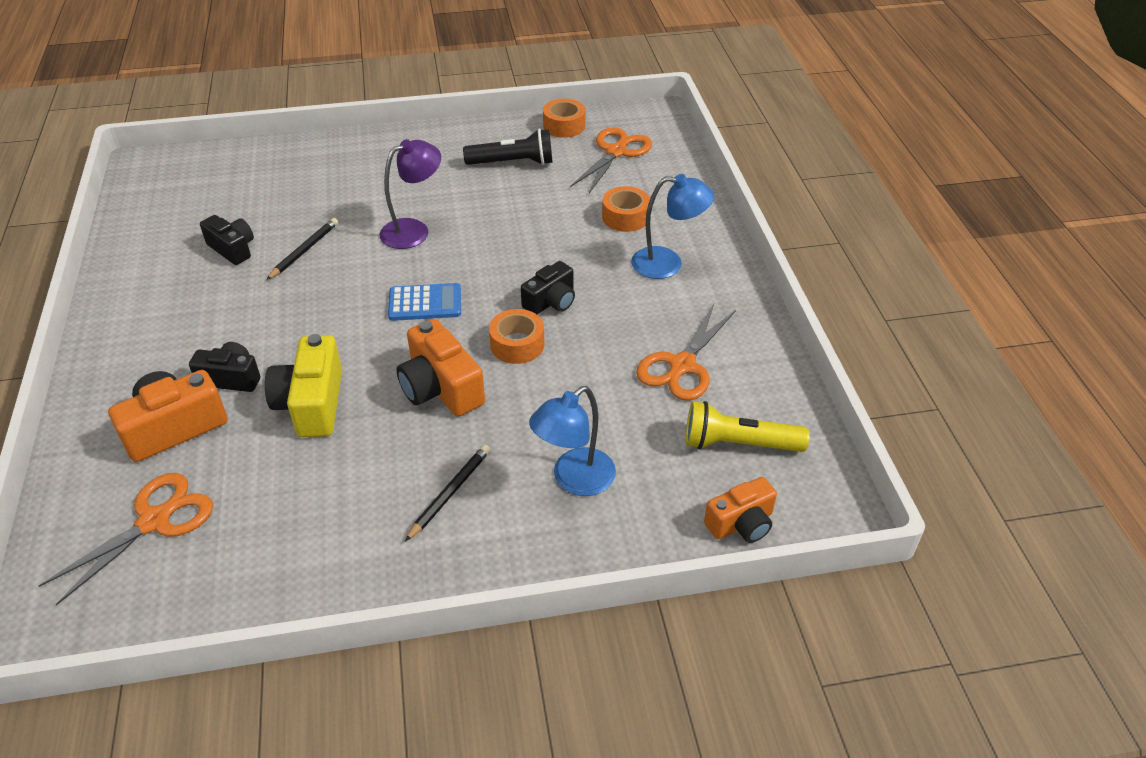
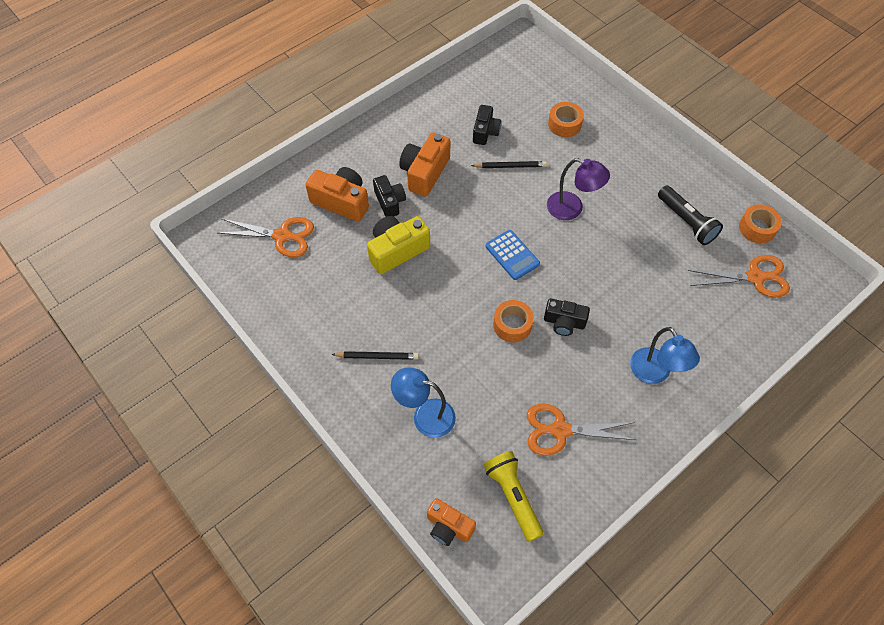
camera: 60 degrees right, 15 degrees up
orange camera [396,319,485,416] -> orange camera moved to [399,132,450,197]
orange tape [602,186,650,232] -> orange tape moved to [548,102,584,137]

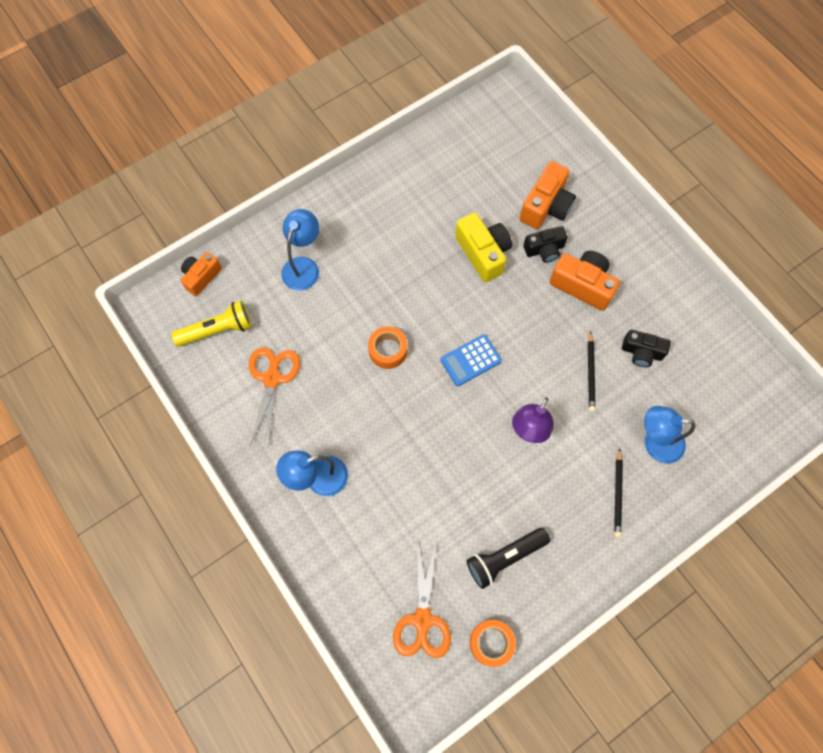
camera: 95 degrees right, 10 degrees up
orange scissors [219,217,314,257] -> none
black pencil [331,351,419,360] -> black pencil moved to [614,448,623,538]
black camera [544,299,590,336] -> none
orange tape [548,102,584,137] -> blue lamp [644,406,696,464]

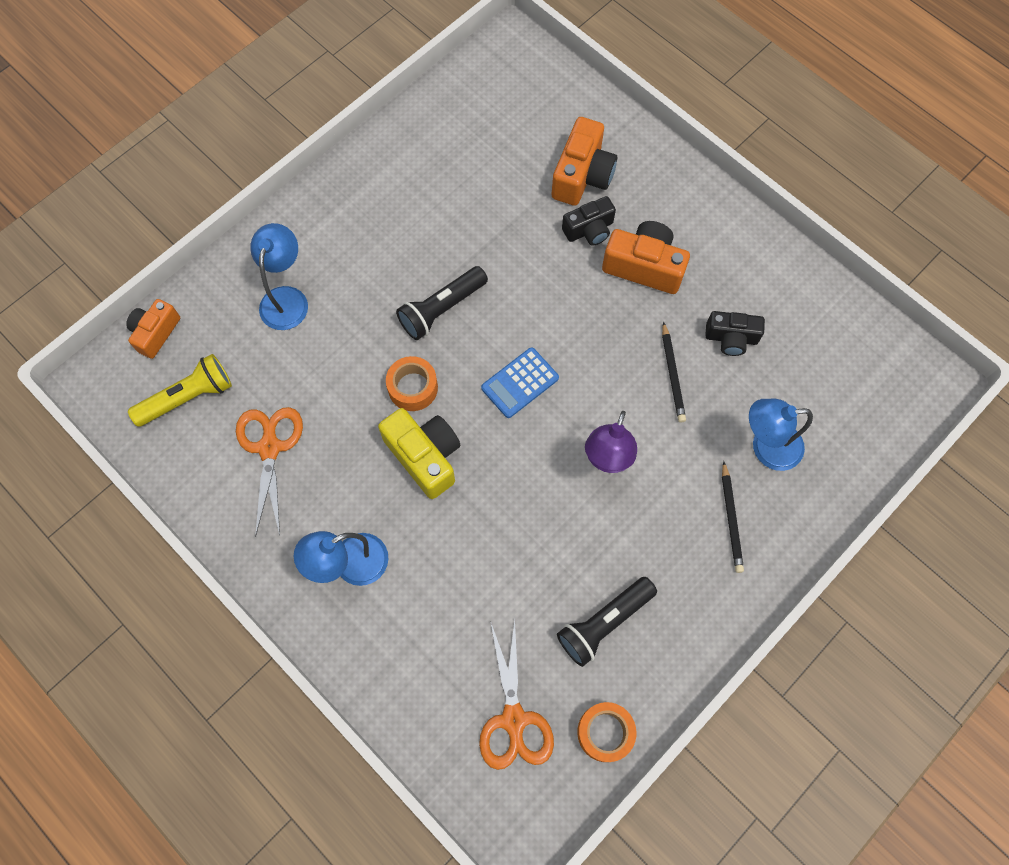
camera: 10 degrees left, 0 degrees up
yellow camera [455,213,512,282] -> yellow camera moved to [378,408,460,499]
none -> black flashlight [396,266,488,340]

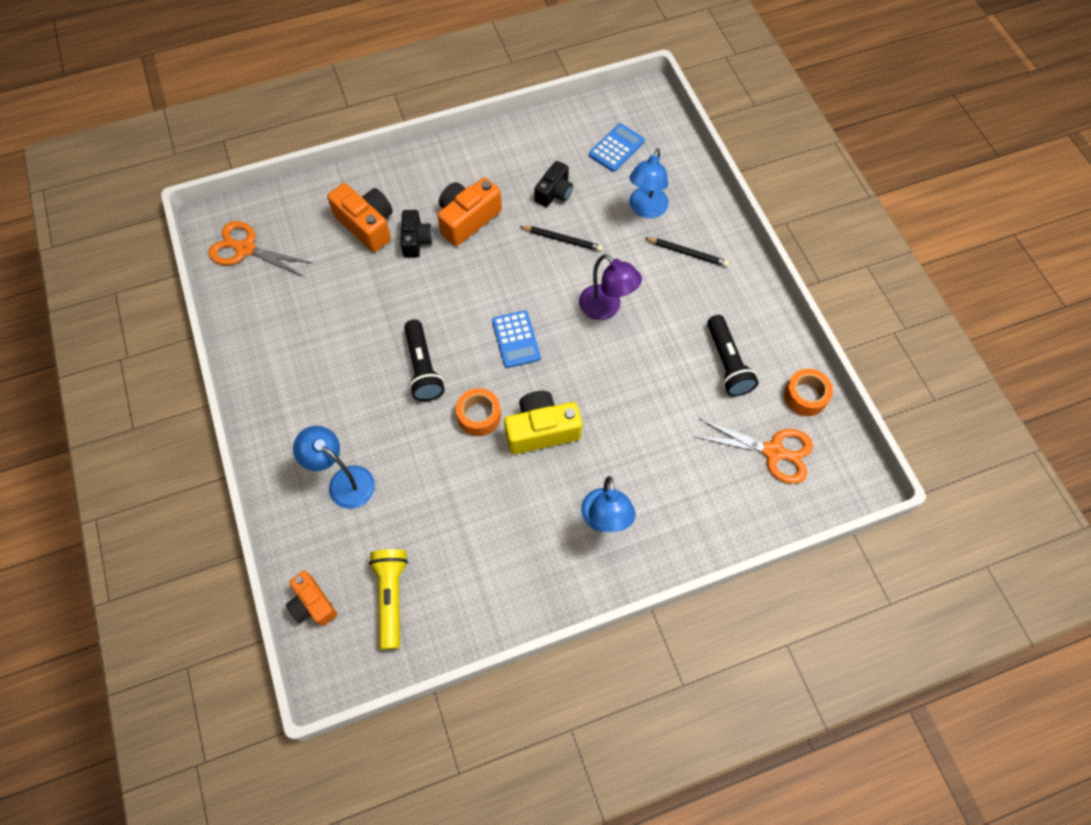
camera: 65 degrees left, 5 degrees down
orange scissors [236,407,303,537] -> orange scissors moved to [208,221,313,277]
none -> blue calculator [589,123,645,172]

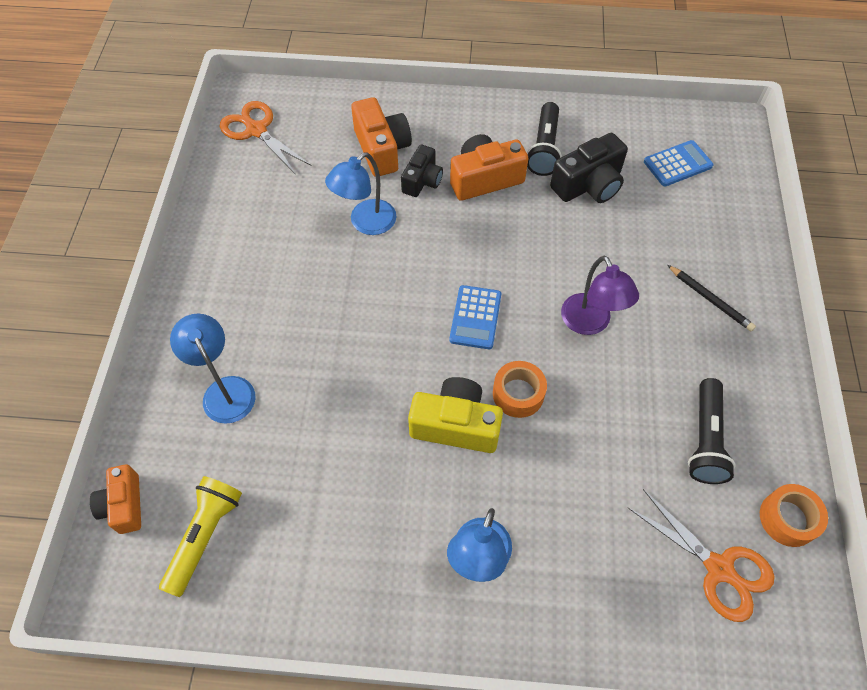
camera: 25 degrees right, 5 degrees down
black flashlight [404,320,445,401] -> black flashlight moved to [527,102,562,176]
orange tape [456,388,501,436] -> orange tape moved to [493,361,547,418]
black pencil [520,226,603,252] -> none
black camera [534,161,573,207] -> black camera [550,133,628,203], size x1.53
blue lamp [629,148,669,218] -> blue lamp moved to [325,152,397,235]

